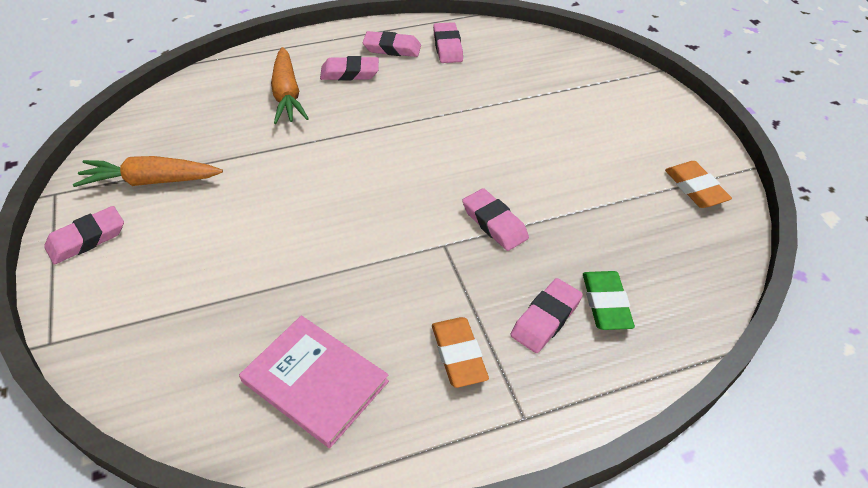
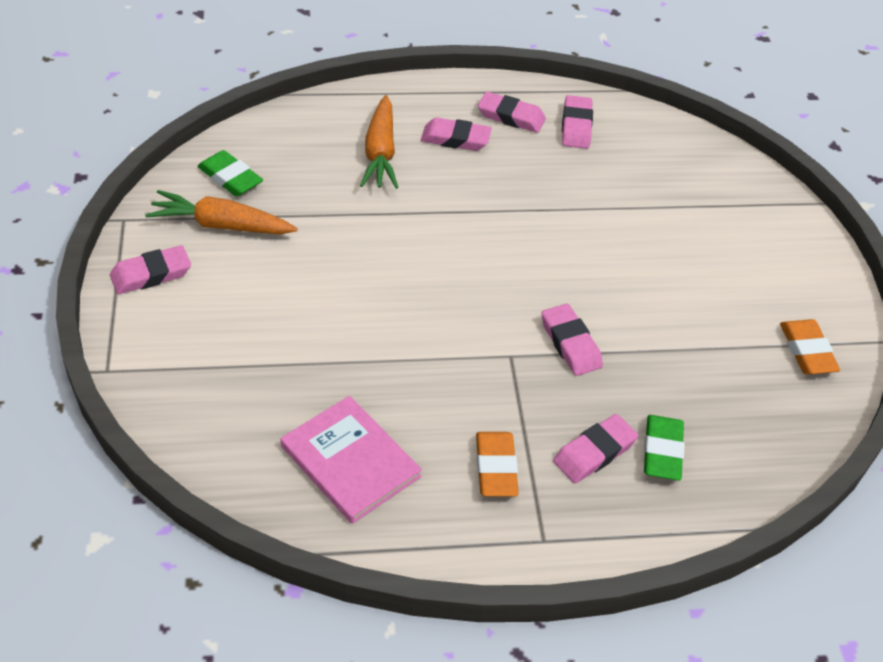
camera: 10 degrees right, 0 degrees up
none -> green eraser [197,150,263,196]

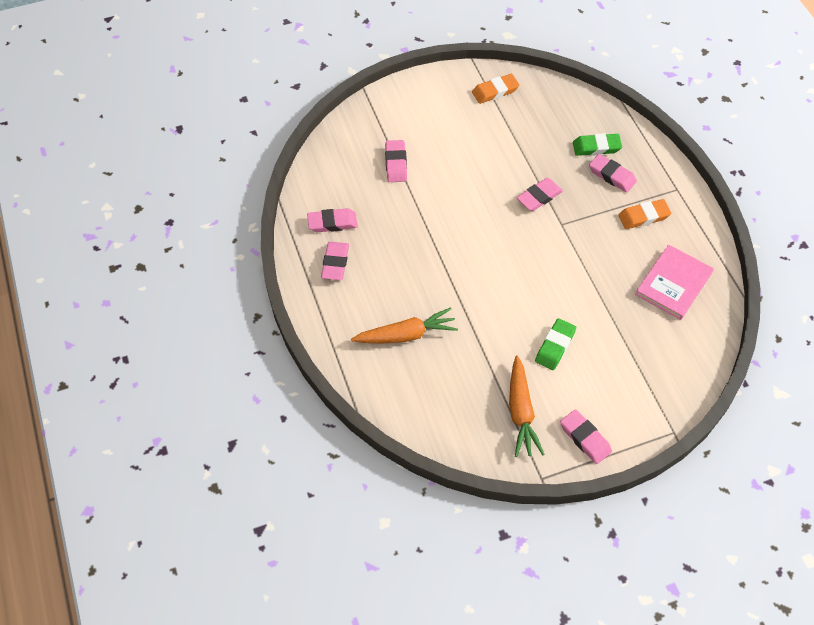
camera: 100 degrees left, 10 degrees up
green eraser [197,150,263,196] -> green eraser moved to [535,318,576,370]
pink eraser [421,117,492,151] -> pink eraser moved to [385,140,407,182]

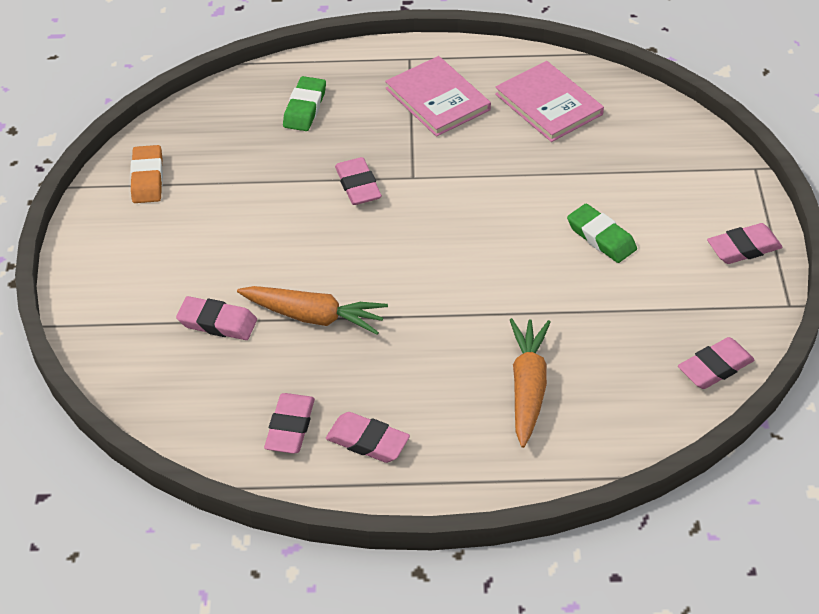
camera: 70 degrees left, 10 degrees down
orange carrot [509,355,545,457] -> orange carrot moved to [237,286,388,335]
pink eraser [589,154,637,192] -> pink eraser moved to [678,337,755,389]
orange eraser [618,199,671,229] -> pink book [385,56,491,137]

